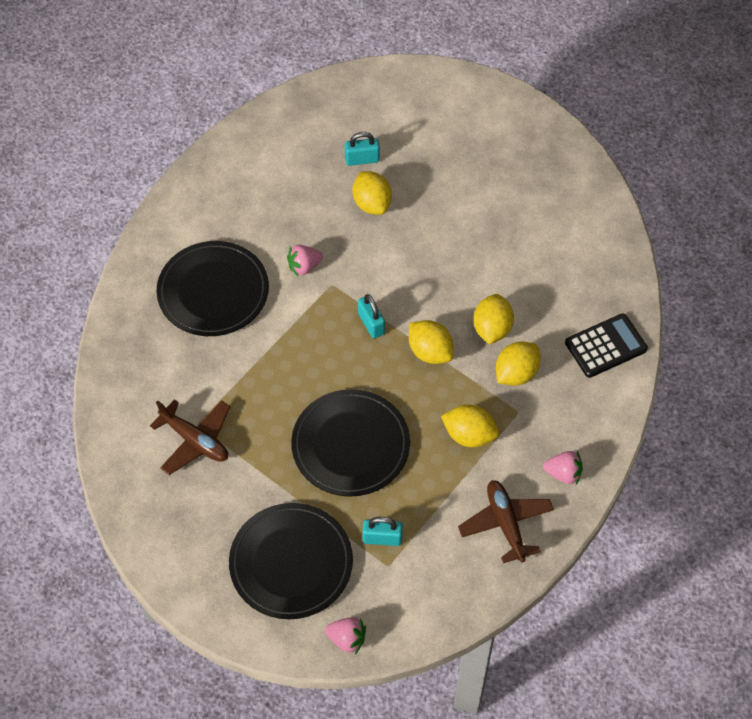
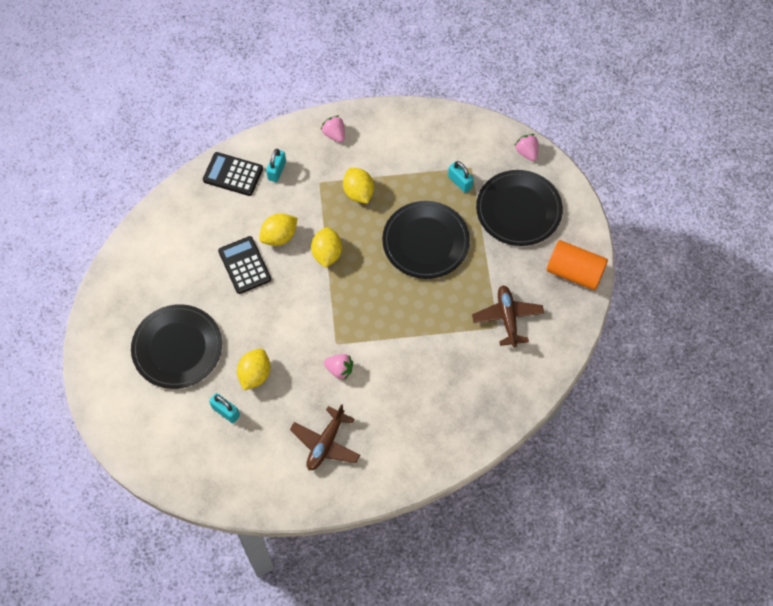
camera: 135 degrees left, 5 degrees up
black plate [157,241,269,336] -> black plate moved to [131,304,222,389]
turquoise padlock [358,294,385,338] -> turquoise padlock moved to [266,149,286,182]
brown plane [458,480,554,563] -> brown plane moved to [290,404,360,470]
yellow lemon [496,342,541,386] -> none
none -> black calculator [218,236,271,294]
none -> orange cylinder [547,240,608,290]

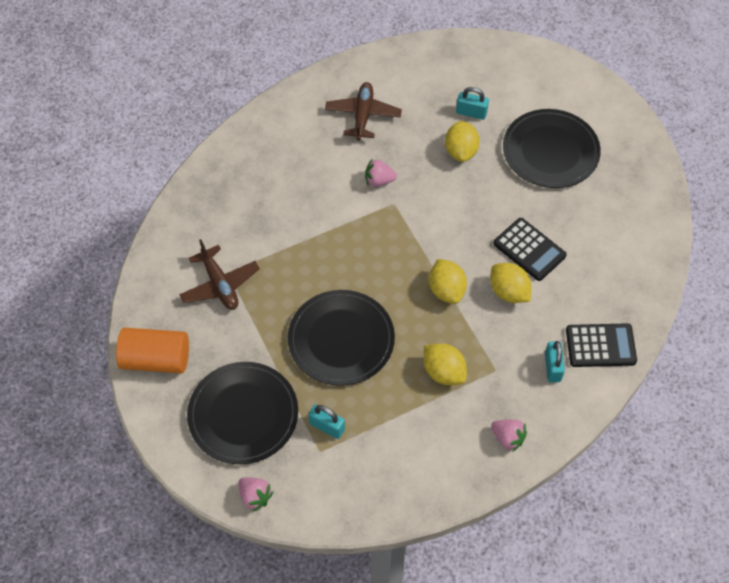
camera: 160 degrees right, 5 degrees down
yellow lemon [259,213,298,246] -> yellow lemon turned 75 degrees counterclockwise [490,263,531,303]

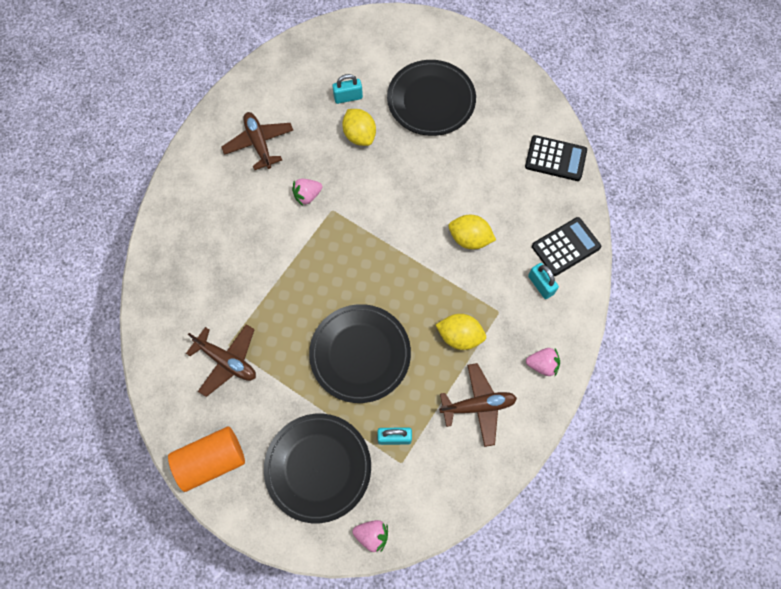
camera: 30 degrees left, 10 degrees up
yellow lemon [429,259,467,304] -> none
black calculator [493,218,567,281] -> black calculator moved to [525,135,587,181]
none -> brown plane [439,363,517,447]

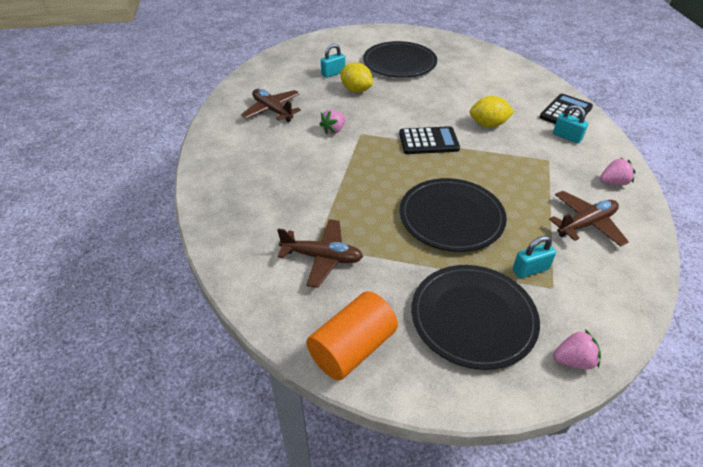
camera: 20 degrees left, 25 degrees down
yellow lemon [436,314,486,350] -> none
black calculator [525,135,587,181] -> black calculator moved to [399,126,460,154]

